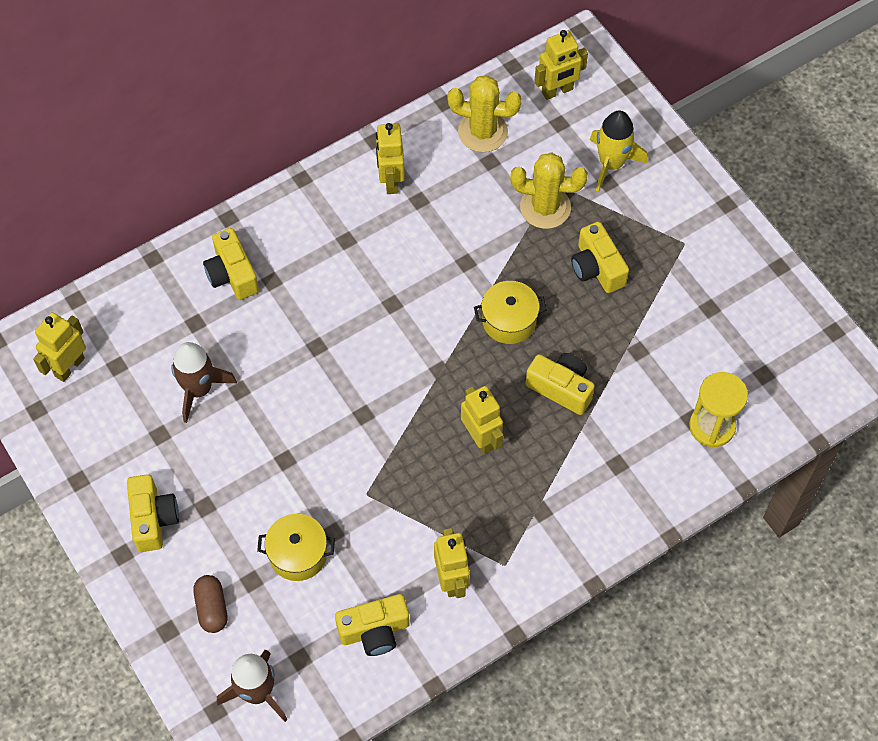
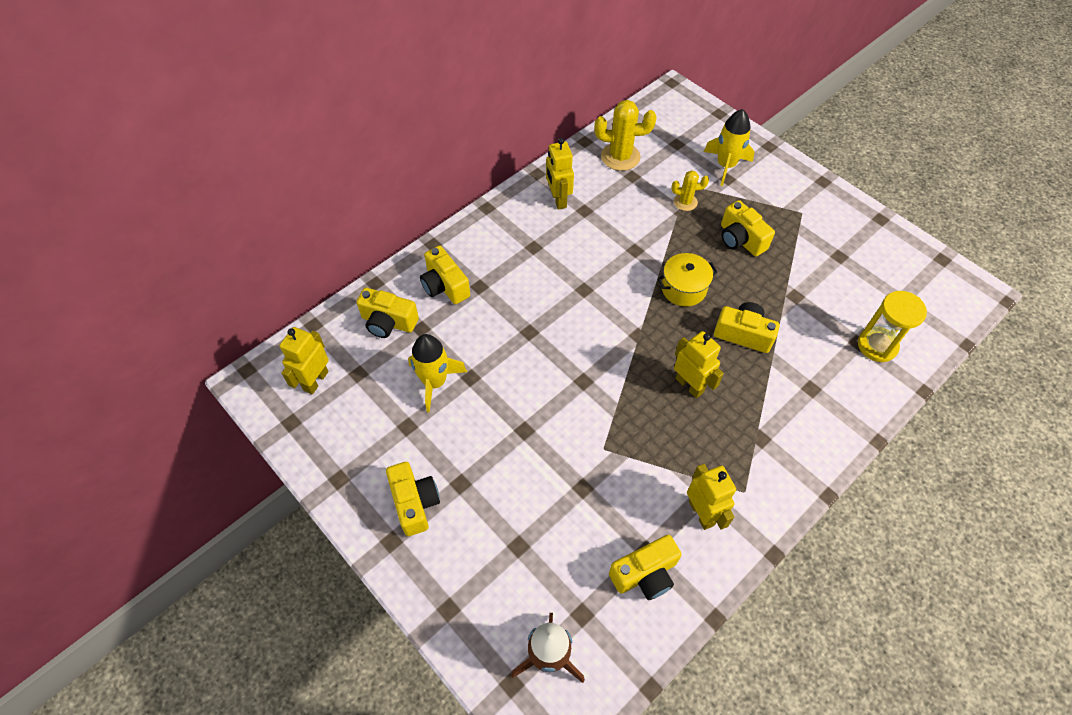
camera: 10 degrees left, 5 degrees down
brown rocket [171,342,237,423] -> yellow rocket [408,334,467,413]
brown capsule [193,575,228,633] -> none
yellow pot [257,514,335,581] -> none
yellow cactus [510,152,588,229] -> yellow cactus [672,170,709,211], size x0.58
yellow robot [534,30,588,100] -> none
none -> yellow camera [356,288,419,338]

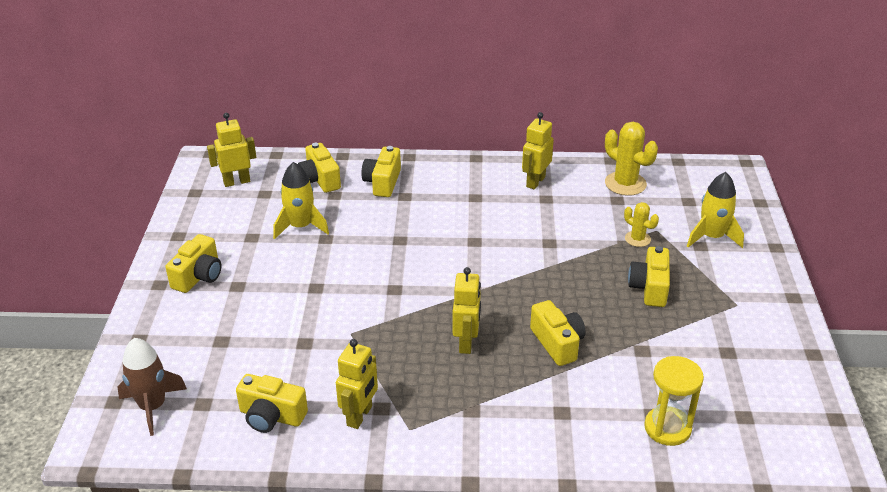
camera: 45 degrees right, 20 degrees down
yellow pot [657,253,718,307] -> none

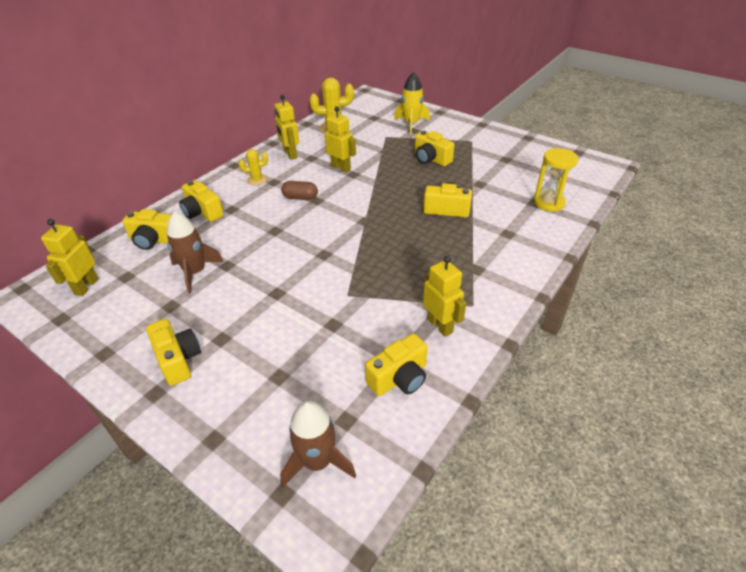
camera: 55 degrees left, 5 degrees up
yellow rocket [273,162,329,239] -> brown rocket [167,212,224,293]
yellow robot [453,267,481,354] -> yellow robot moved to [325,106,356,173]
yellow cactus [624,202,659,247] -> yellow cactus moved to [239,149,268,185]
none -> brown capsule [281,181,318,200]

